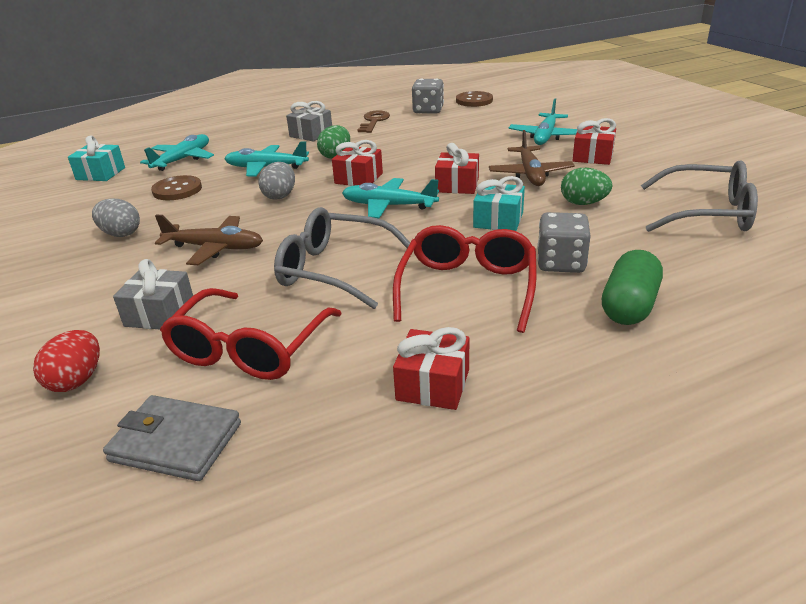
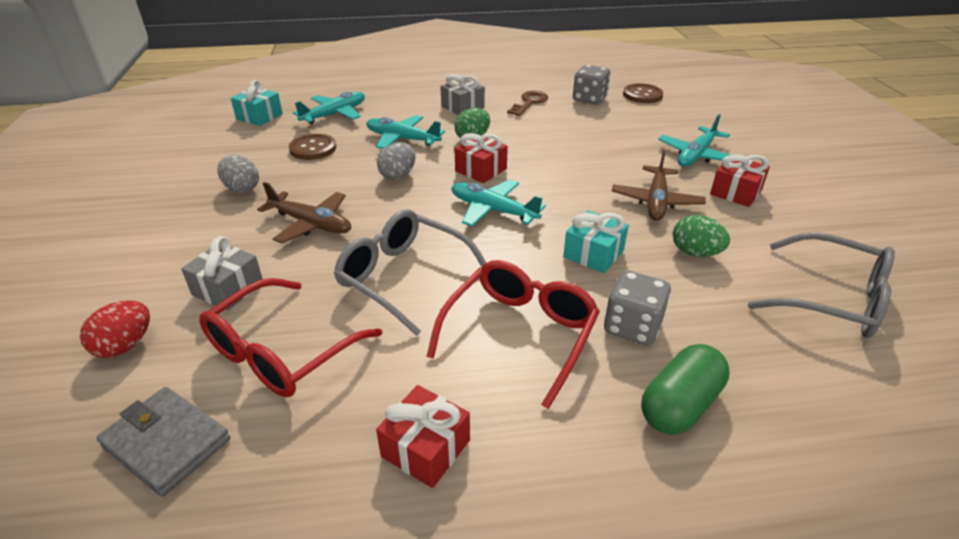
camera: 15 degrees right, 5 degrees up
red gift [435,143,479,194] -> none

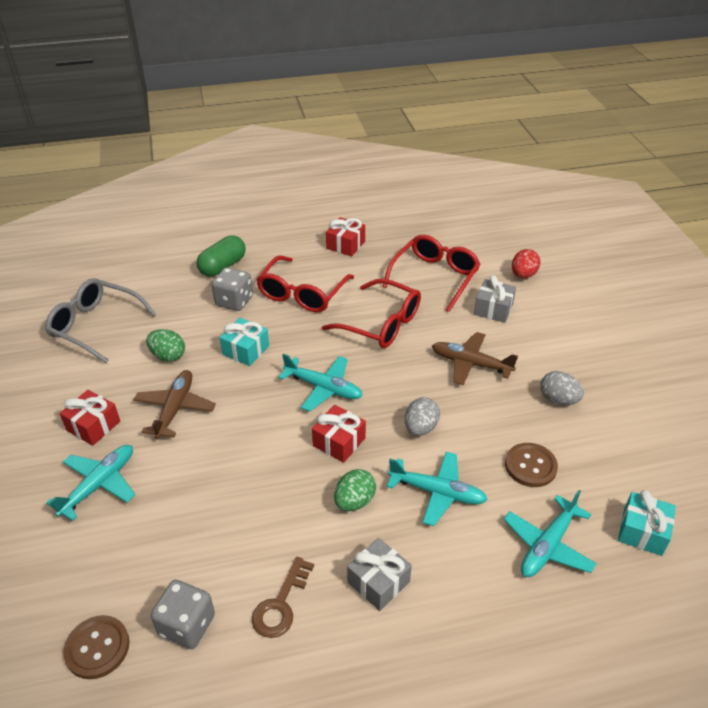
camera: 175 degrees right, 5 degrees up
grey wallet [96,387,230,497] -> none
grey glasses [334,209,486,336] -> red glasses [322,279,421,348]

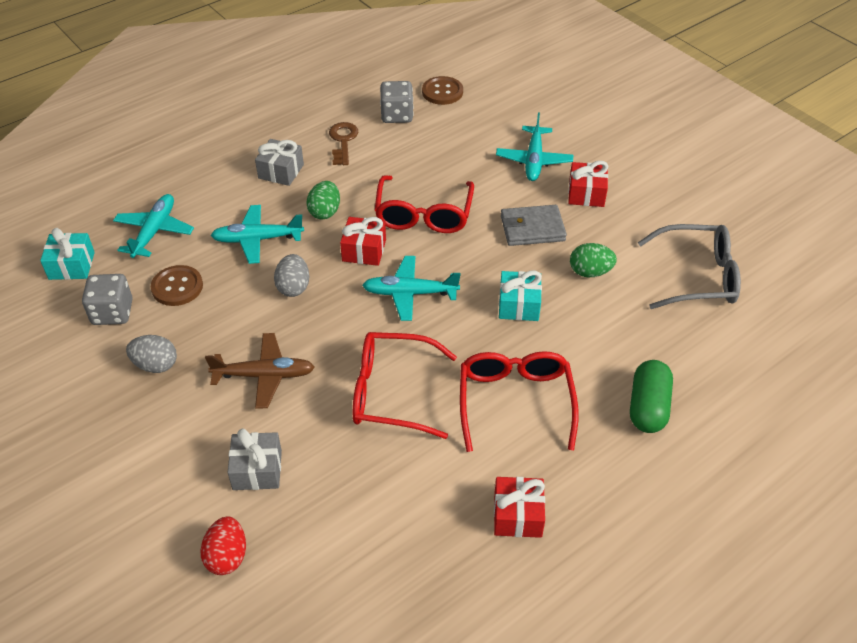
camera: 155 degrees right, 5 degrees up
brown plane [134,370,216,439] -> grey wallet [501,205,567,246]
grey dice [212,267,253,311] -> grey dice moved to [82,274,133,325]
red glasses [382,235,480,312] -> red glasses moved to [375,175,474,233]

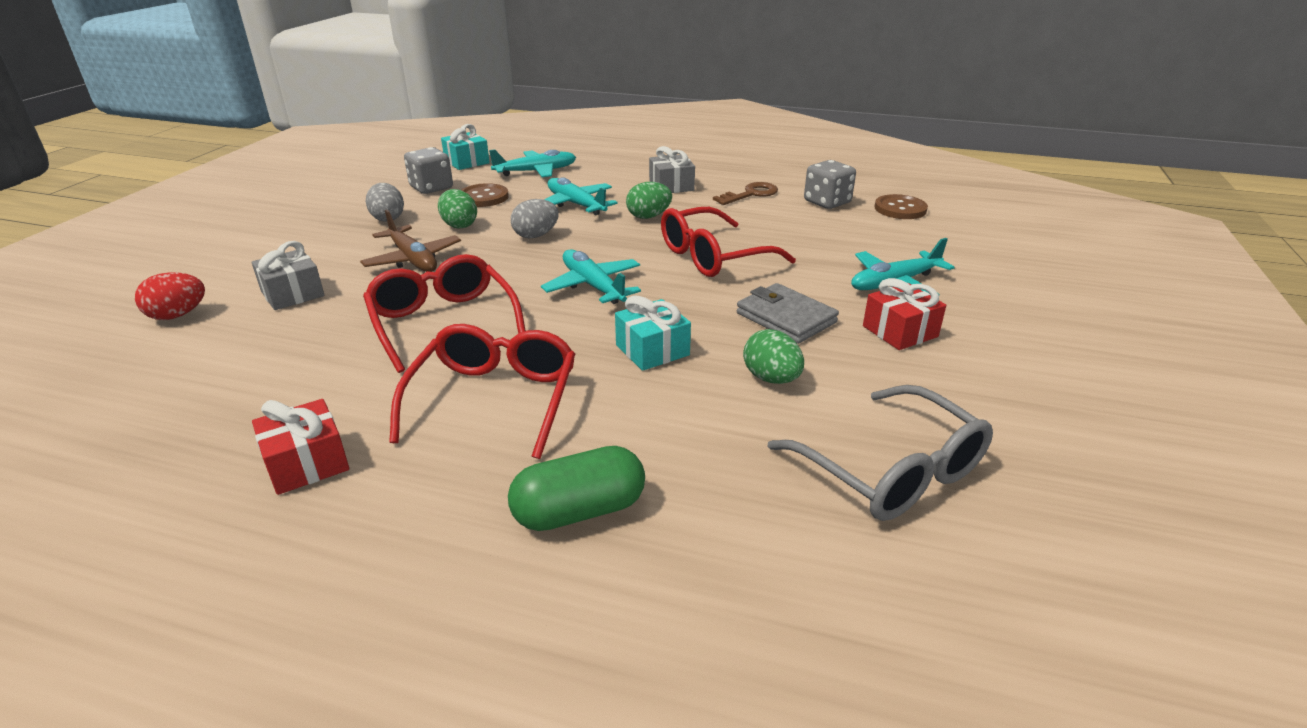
camera: 55 degrees right, 15 degrees down
red gift [340,217,386,266] -> none
red glasses [460,351,579,452] -> red glasses turned 45 degrees counterclockwise [389,324,575,459]
none -> green egg [438,189,477,229]

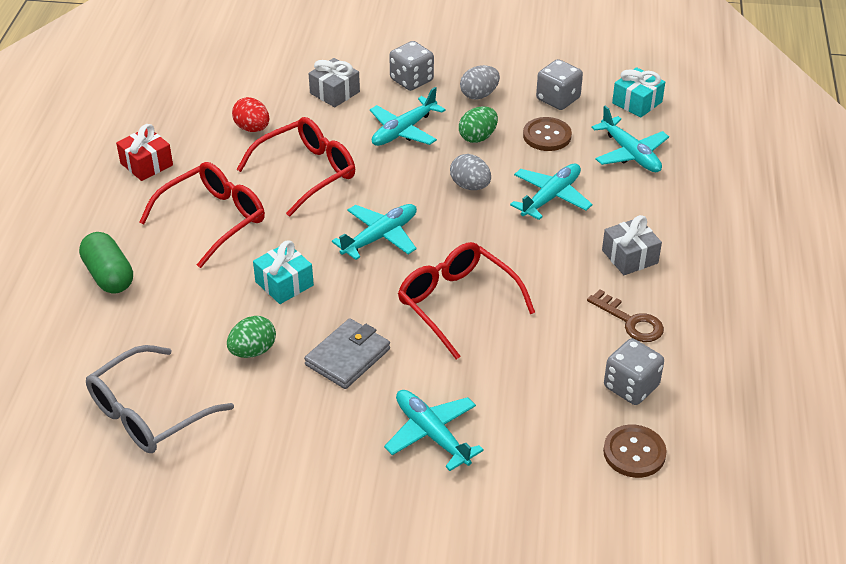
camera: 80 degrees right, 10 degrees up
red egg [135,272,205,320] -> red egg moved to [232,97,269,132]
brown plane [360,210,461,272] -> turquoise plane [370,87,446,146]
red glasses [389,324,575,459] -> red glasses turned 45 degrees counterclockwise [139,162,265,268]
green egg [626,182,672,219] -> none
red gift [863,278,946,350] -> none
none -> grey dice [389,41,434,91]

